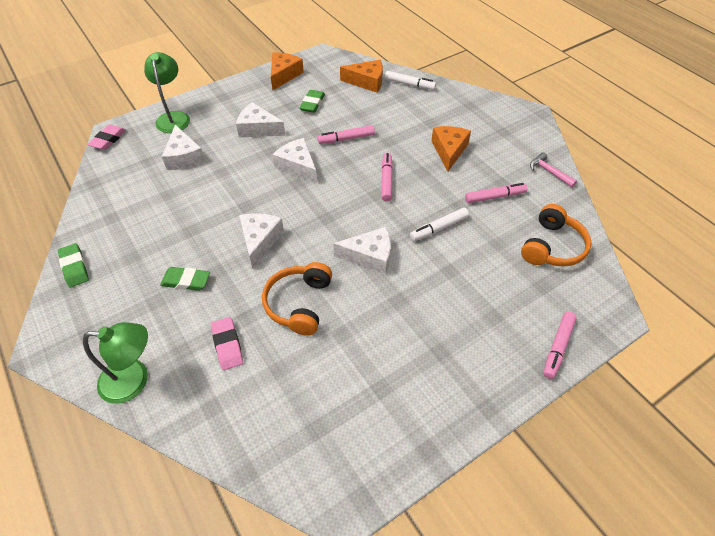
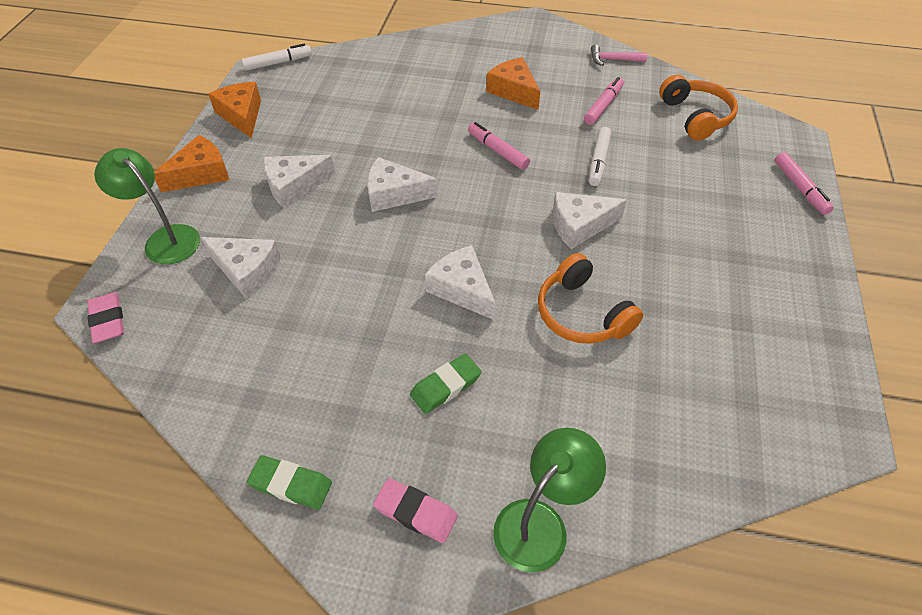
camera: 45 degrees left, 0 degrees up
pink eraser [211,317,243,370] -> pink eraser moved to [373,478,458,543]
green eraser [299,90,325,113] -> none
pink marker [318,125,375,144] -> none
white cheese [333,227,391,274] -> white cheese turned 150 degrees counterclockwise [553,192,627,249]
orange cheese [340,60,383,93] -> orange cheese moved to [154,135,229,192]
white marker [385,71,436,90] -> white marker moved to [241,44,312,71]

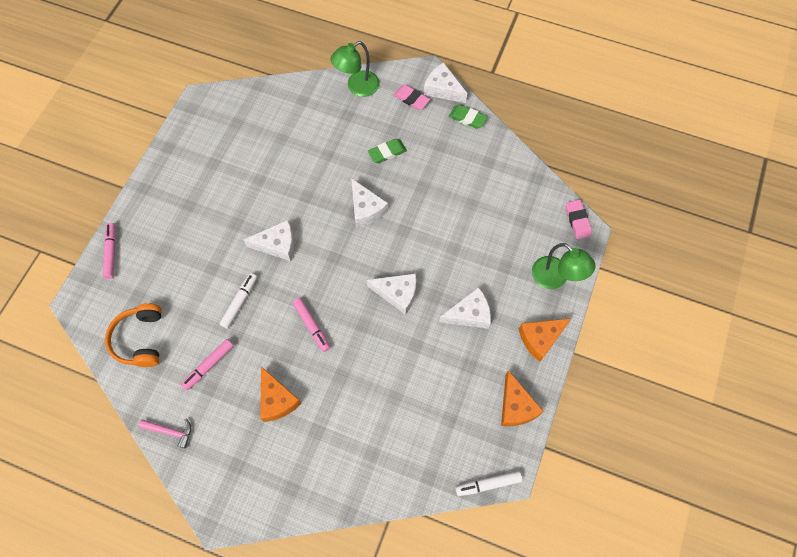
camera: 170 degrees left, 15 degrees up
white cheese [201,237,281,298] -> white cheese moved to [424,63,467,103]
orange headphones [538,253,643,344] -> none

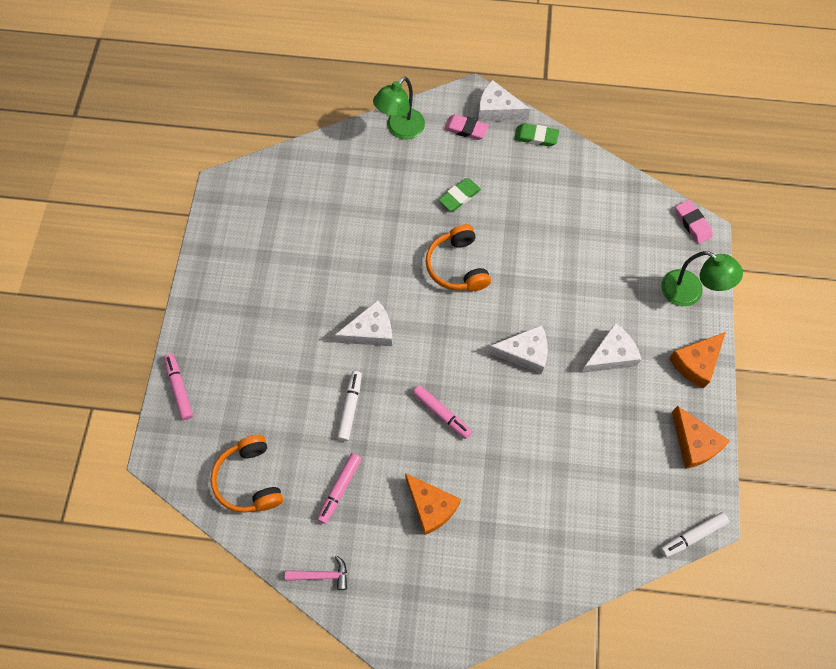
camera: 15 degrees left, 0 degrees up
white cheese [351,178,388,227] -> orange headphones [426,224,491,291]

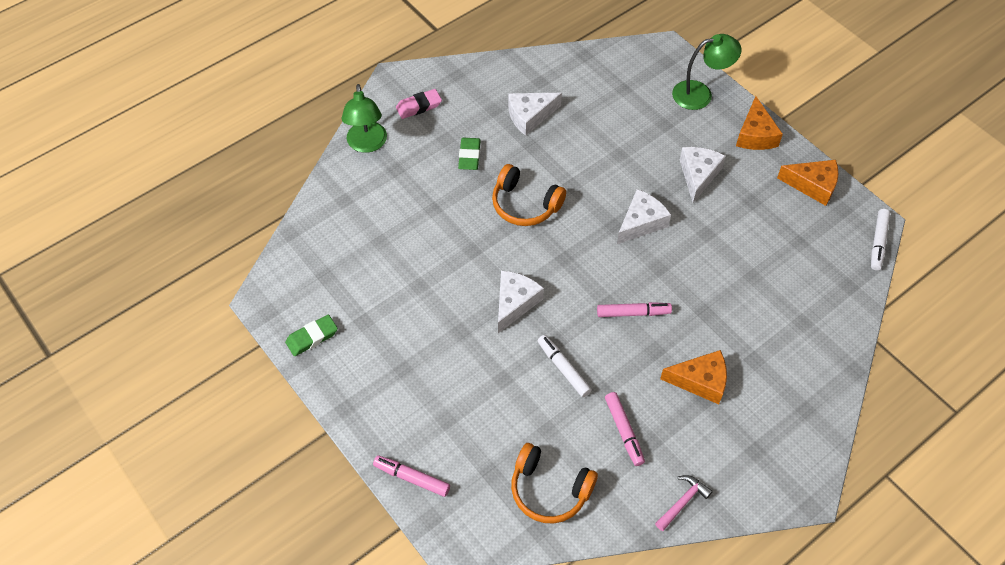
camera: 45 degrees left, 10 degrees down
white cheese [478,80,530,122] -> white cheese moved to [508,93,562,136]
green eraser [514,123,559,147] -> green eraser moved to [285,315,338,356]
pink eraser [675,200,713,244] -> none

